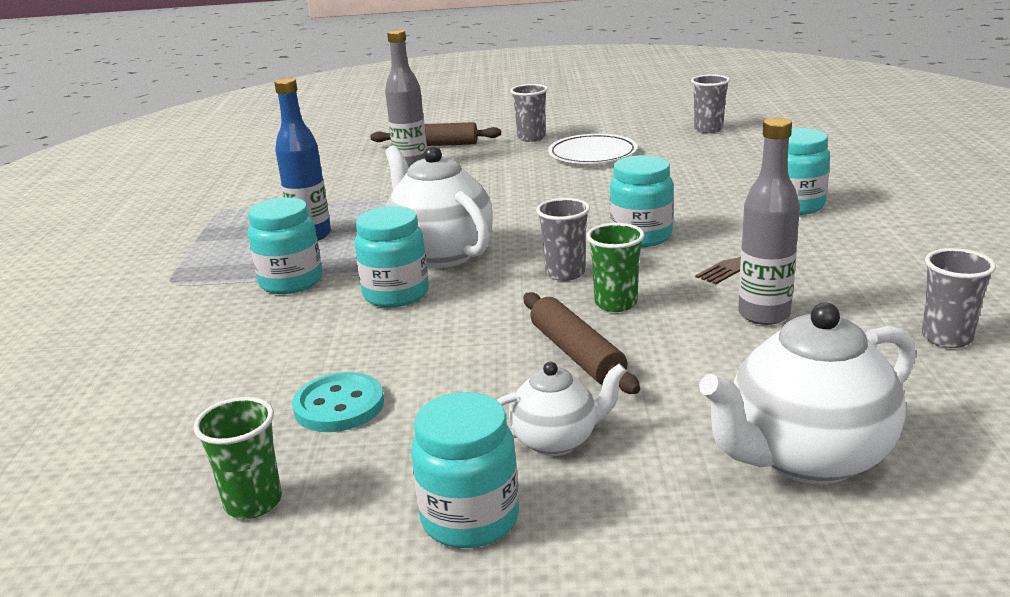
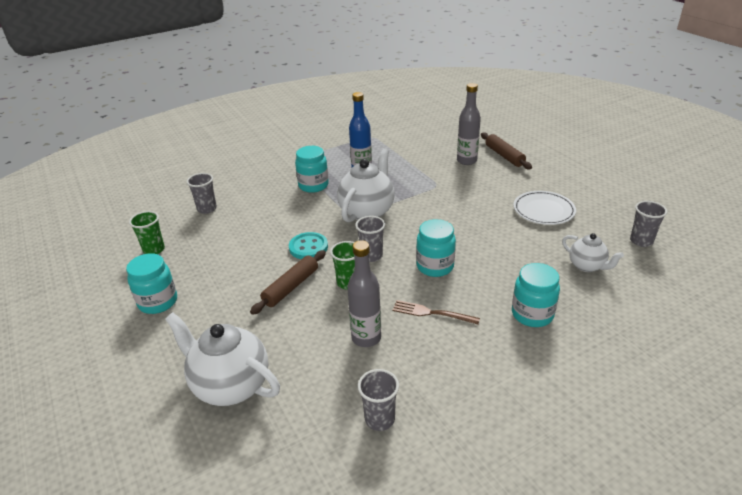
camera: 60 degrees right, 10 degrees up
turquoise button [292,372,384,432] -> turquoise button moved to [289,232,328,259]
turquoise jar [355,206,429,308] -> none
white teapot [497,362,626,456] -> white teapot moved to [562,233,624,272]
grey cup [510,84,548,142] -> grey cup moved to [187,173,217,214]

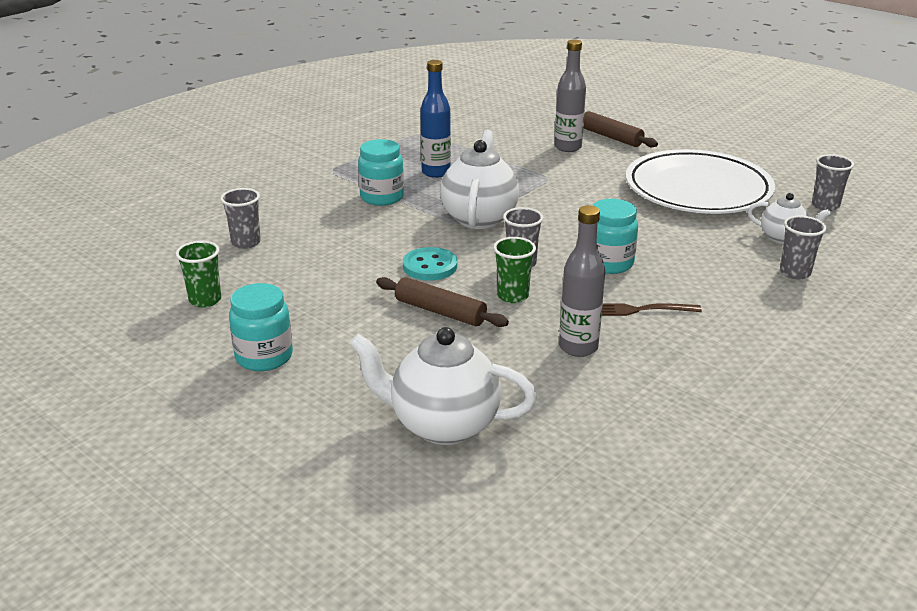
camera: 20 degrees left, 5 degrees down
brown rolling pin [250,250,326,315] -> brown rolling pin turned 75 degrees counterclockwise [376,277,509,327]
grey cup [358,369,399,431] -> grey cup moved to [780,215,827,279]
turquoise jar [512,263,560,327] -> none
white plate [513,191,576,225] -> white plate [626,149,775,214], size x1.86

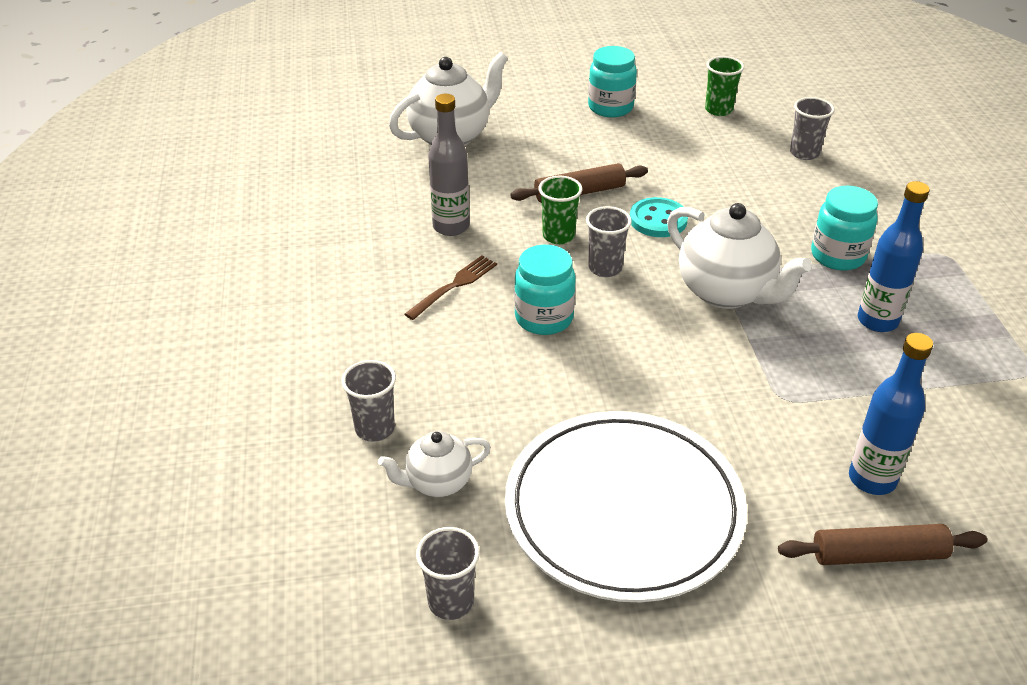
camera: 130 degrees right, 10 degrees up
grey bottle [554,39,586,152] -> blue bottle [849,333,933,495]

